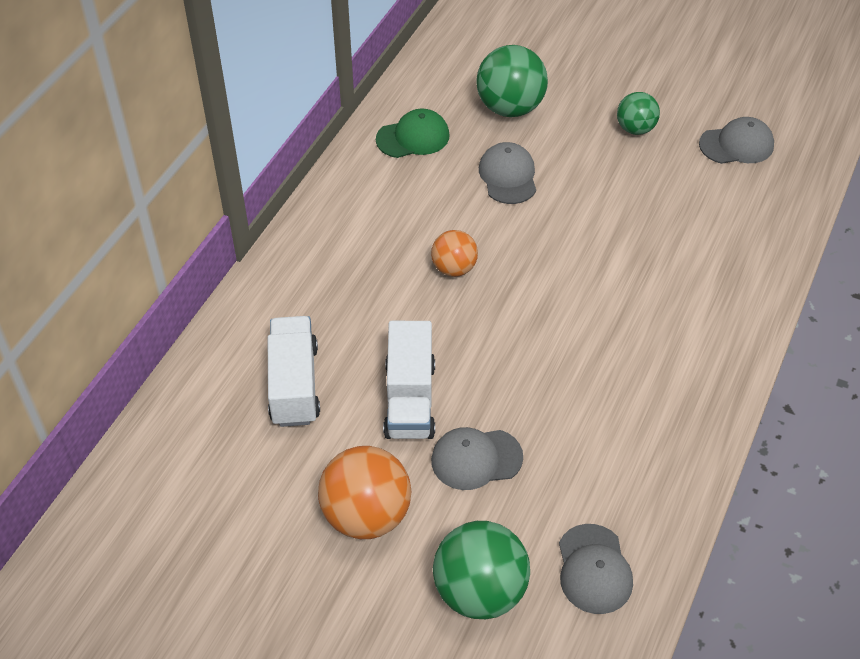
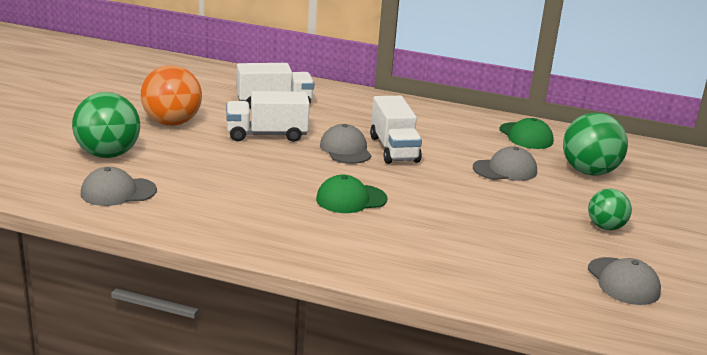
camera: 80 degrees right, 25 degrees down
orange ball [431,230,478,277] -> white truck [370,96,422,164]
grey cap [431,427,523,490] -> grey cap moved to [320,124,371,164]
none -> green cap [316,175,388,213]

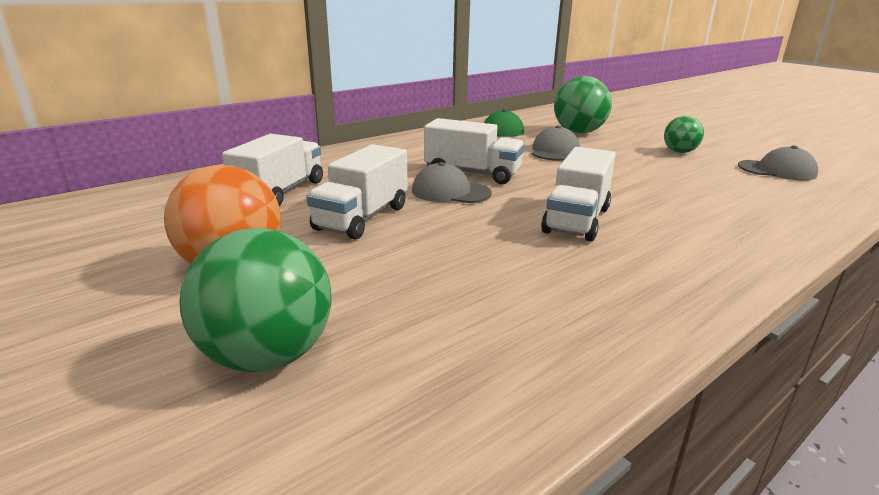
camera: 55 degrees left, 0 degrees up
grey cap [81,167,157,206] -> none
green cap [316,175,388,213] -> white truck [541,147,616,242]

